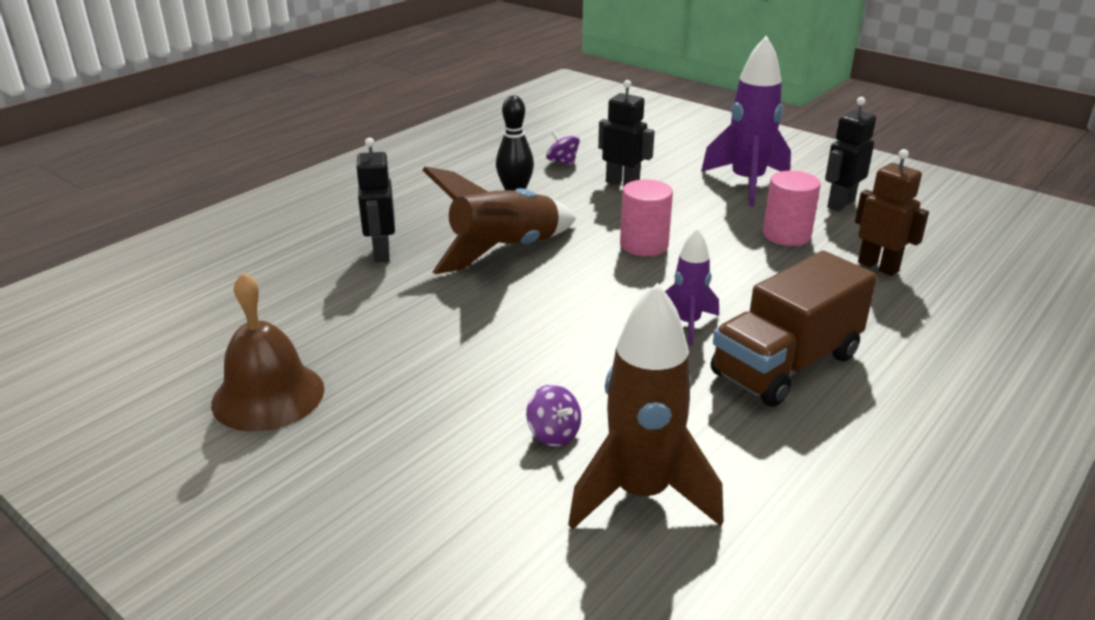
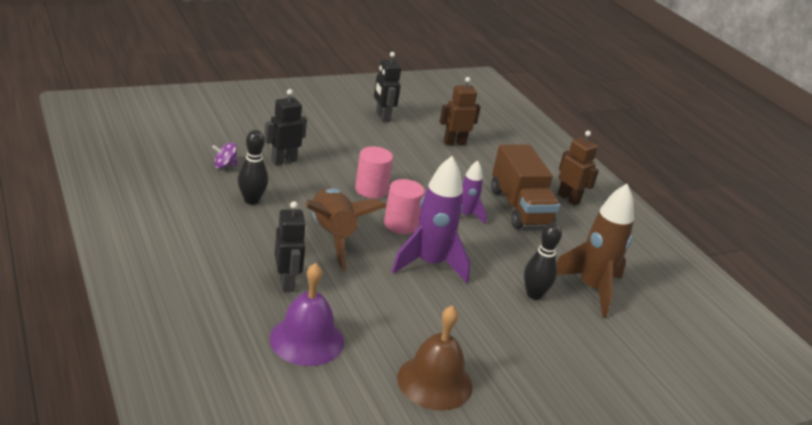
camera: 70 degrees left, 0 degrees up
black robot [355,138,395,262] -> black robot turned 120 degrees counterclockwise [275,201,306,292]
purple spinning top [526,384,581,447] -> black bowling pin [524,223,562,300]
purple rocket [701,36,791,206] -> purple rocket moved to [391,156,470,283]
pink cylinder [763,171,821,246] -> pink cylinder moved to [384,179,425,234]
none -> purple bell [270,263,344,366]
none -> brown robot [558,131,599,206]

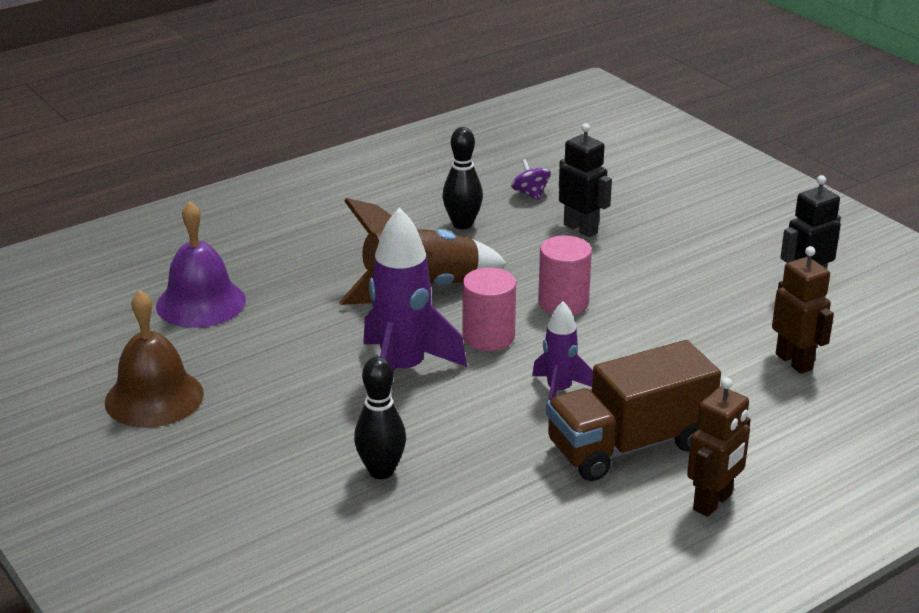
camera: 85 degrees right, 0 degrees up
black robot [275,201,306,292] -> none
brown rocket [556,184,634,318] -> none

